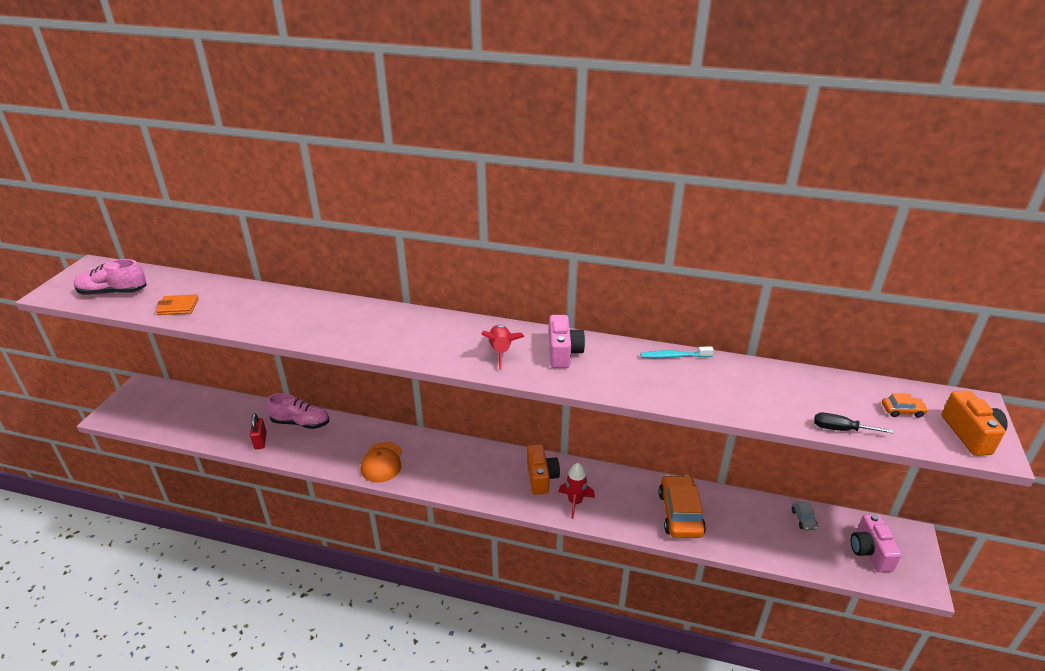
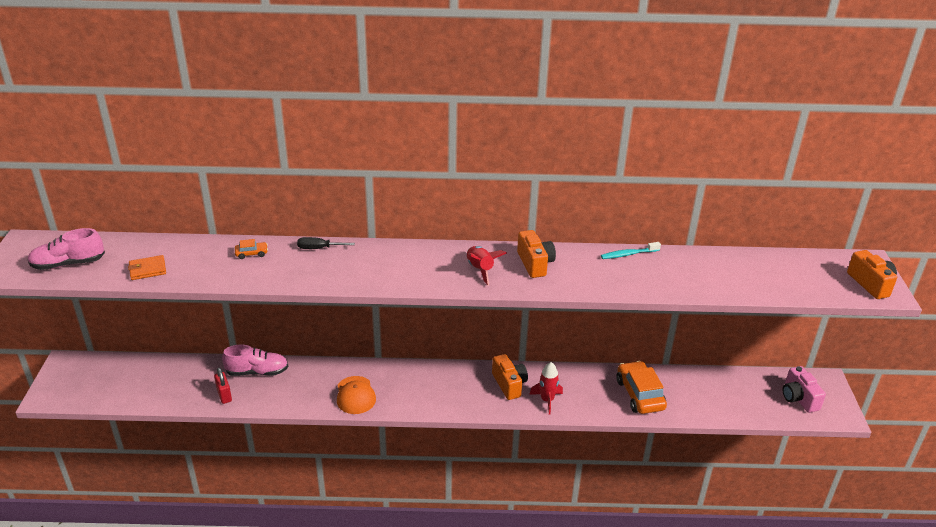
camera: 15 degrees left, 0 degrees up
pink camera [549,315,585,368] -> orange camera [517,230,556,278]
grey car [792,502,818,530] -> none
black screwdriver [814,413,894,434] -> black screwdriver moved to [297,237,355,249]
orange car [882,393,928,418] -> orange car moved to [235,239,268,259]

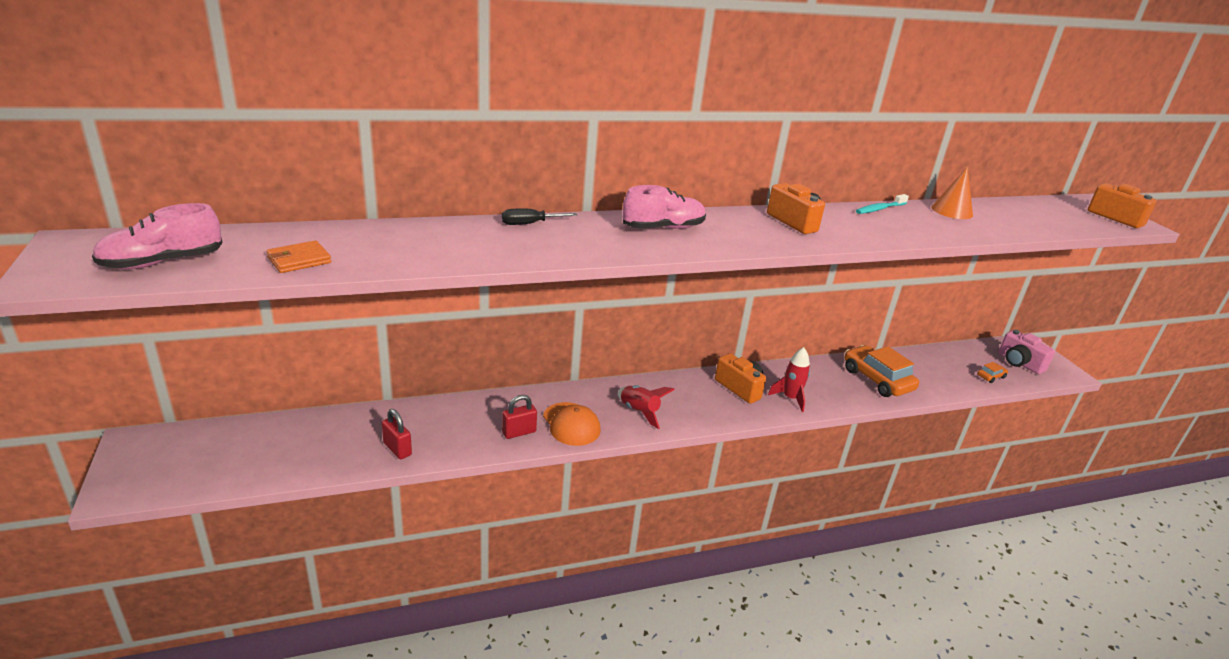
camera: 20 degrees left, 5 degrees down
pink shoe [222,345,288,376] -> pink shoe moved to [623,185,706,229]
orange car [235,239,268,259] -> orange car moved to [977,362,1008,383]
red rocket [467,246,507,286] -> red rocket moved to [618,385,675,429]
none -> red padlock [502,395,537,439]
none -> orange cone [931,167,973,219]

